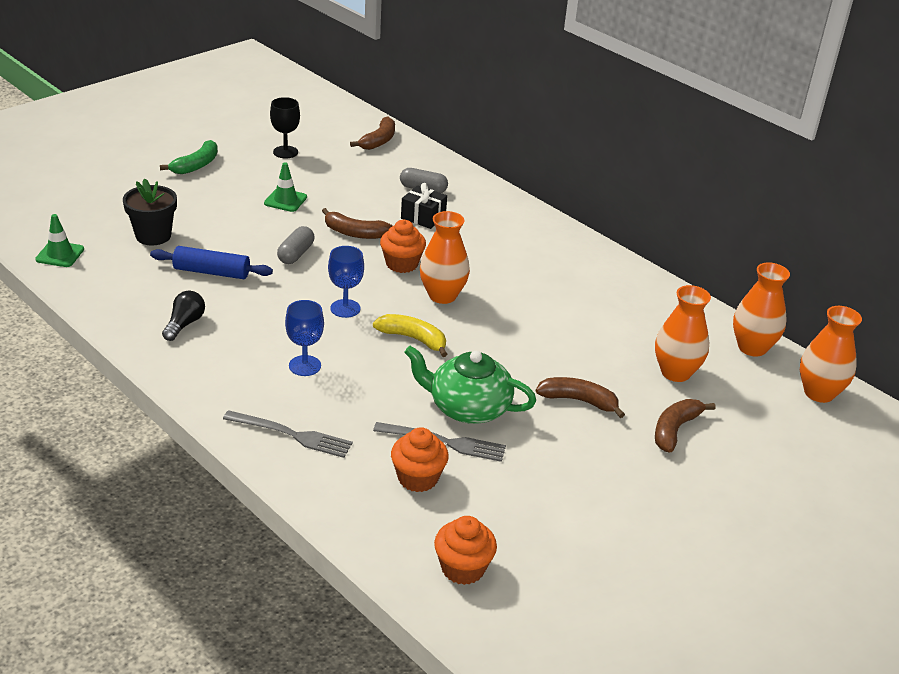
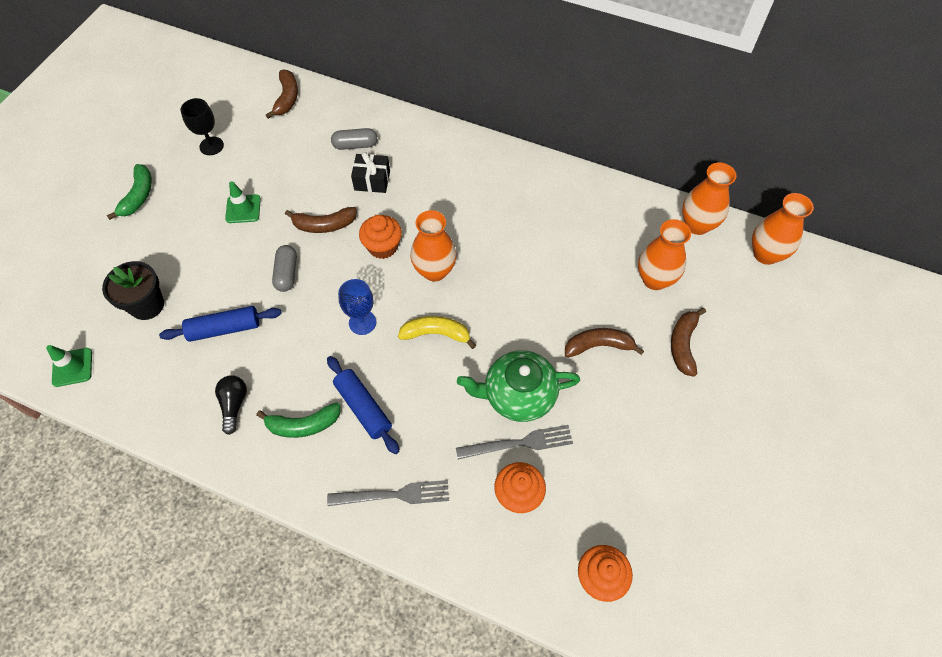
camera: 20 degrees left, 25 degrees up
blue goblet [285,300,324,376] -> blue rolling pin [327,356,399,454]
none -> green banana [256,403,340,438]

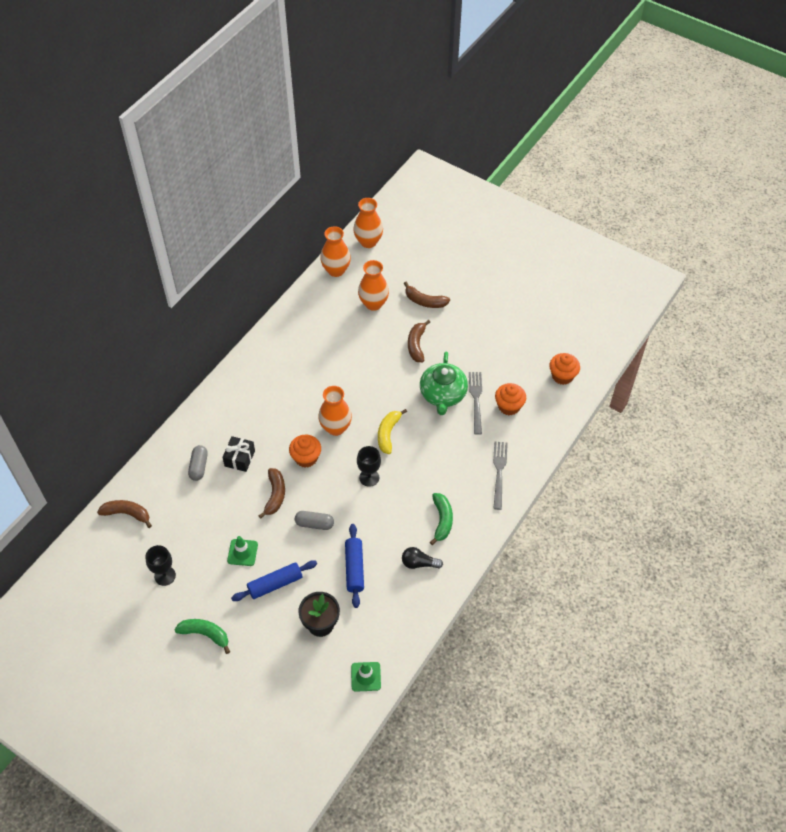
camera: 80 degrees left, 5 degrees down
blue rolling pin [327,356,399,454] -> blue rolling pin moved to [231,560,317,601]
blue goblet [338,279,376,335] -> black goblet [357,446,381,487]

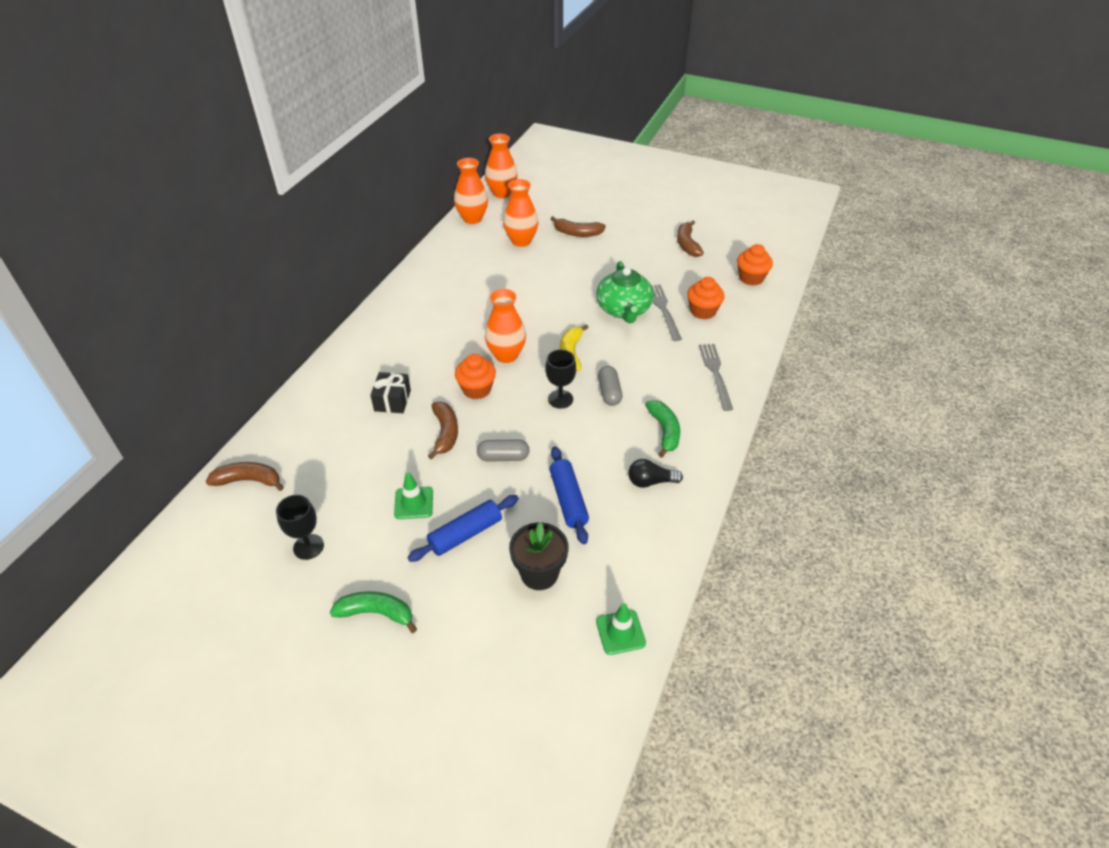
camera: 10 degrees left, 10 degrees down
grey capsule [188,445,208,481] -> grey capsule moved to [598,366,622,406]
brown banana [408,320,430,362] -> brown banana moved to [677,220,704,257]

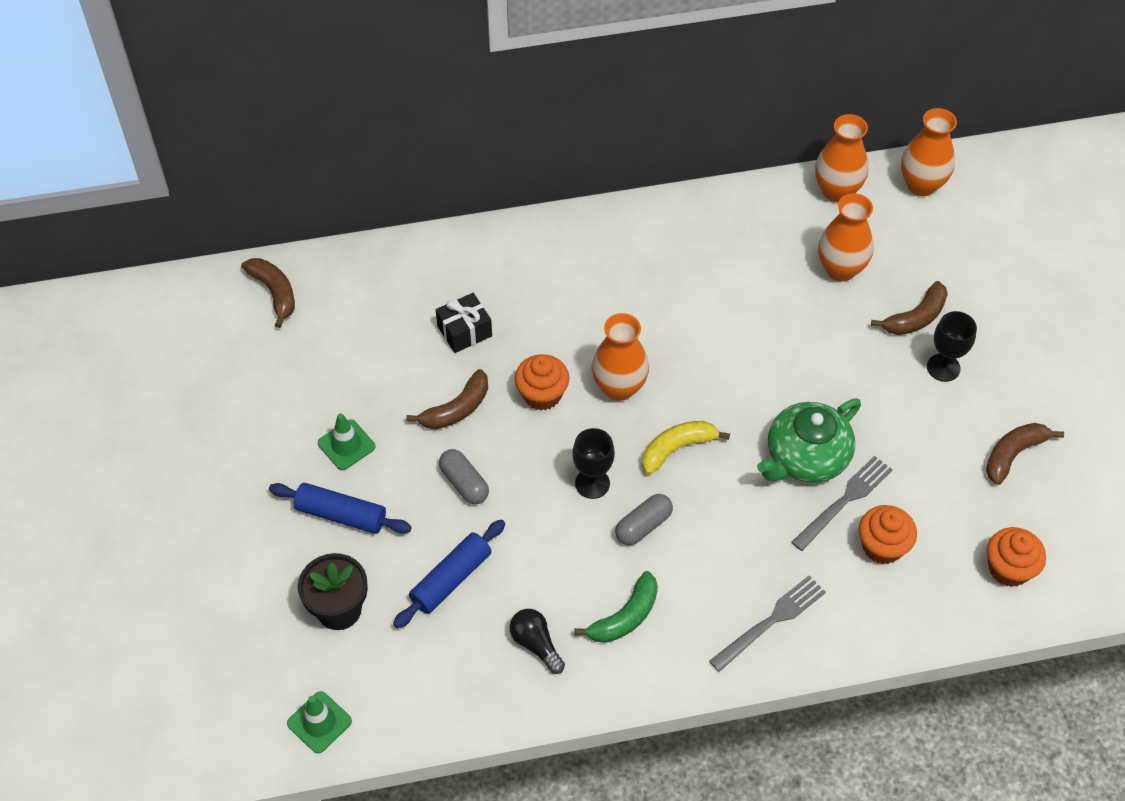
camera: 55 degrees right, 10 degrees up
black goblet [276,495,324,560] -> black goblet moved to [927,311,977,382]
green banana [330,591,417,633] -> none
brown banana [551,216,606,237] -> brown banana turned 105 degrees counterclockwise [871,281,948,335]

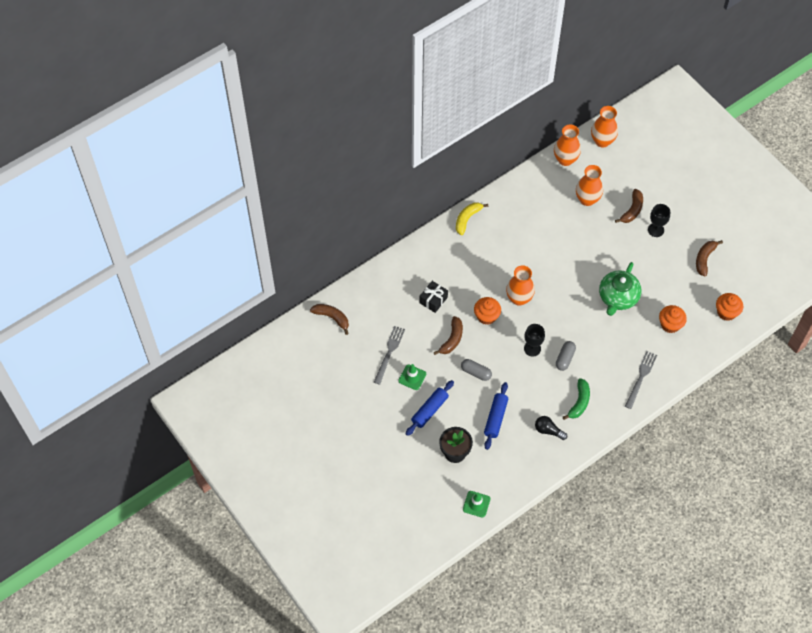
camera: 25 degrees left, 5 degrees up
blue rolling pin [269,483,412,534] -> blue rolling pin turned 45 degrees counterclockwise [406,380,454,436]
yellow banana [642,421,730,475] -> yellow banana moved to [456,202,488,235]
grey fork [791,456,893,551] -> grey fork moved to [374,326,405,385]

